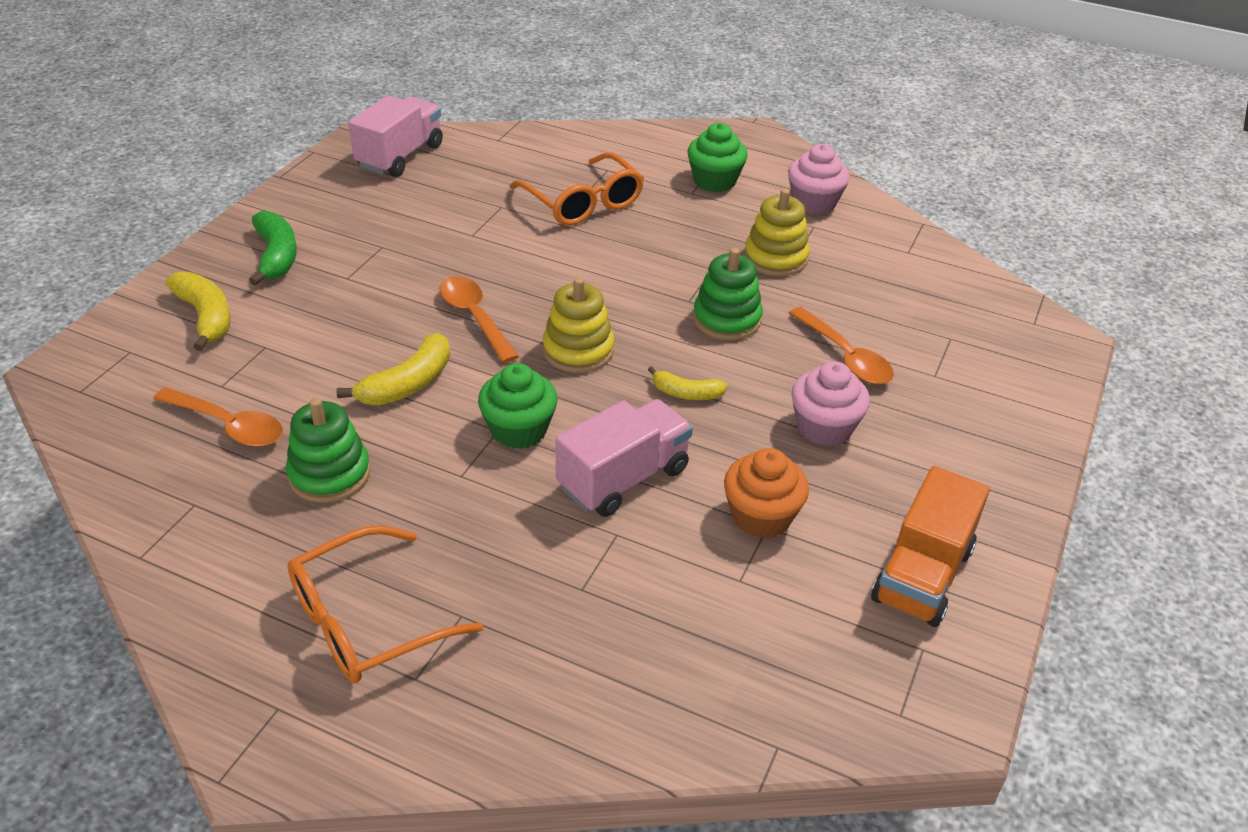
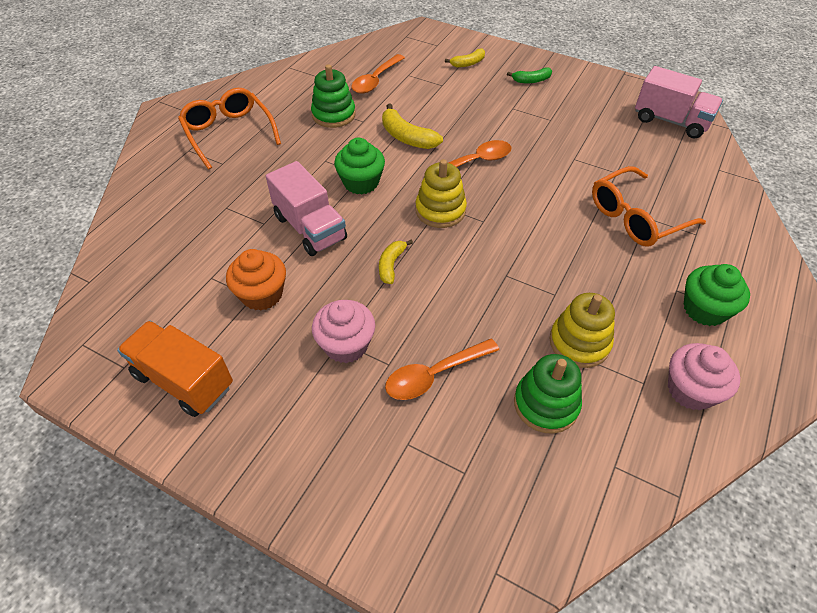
camera: 95 degrees right, 10 degrees up
yellow banana [165,271,230,351] -> yellow banana [445,48,485,68], size x0.63
green banana [249,211,297,285] -> green banana [507,67,552,83], size x0.63
green stacking toy [693,248,763,340] -> green stacking toy moved to [514,354,582,434]

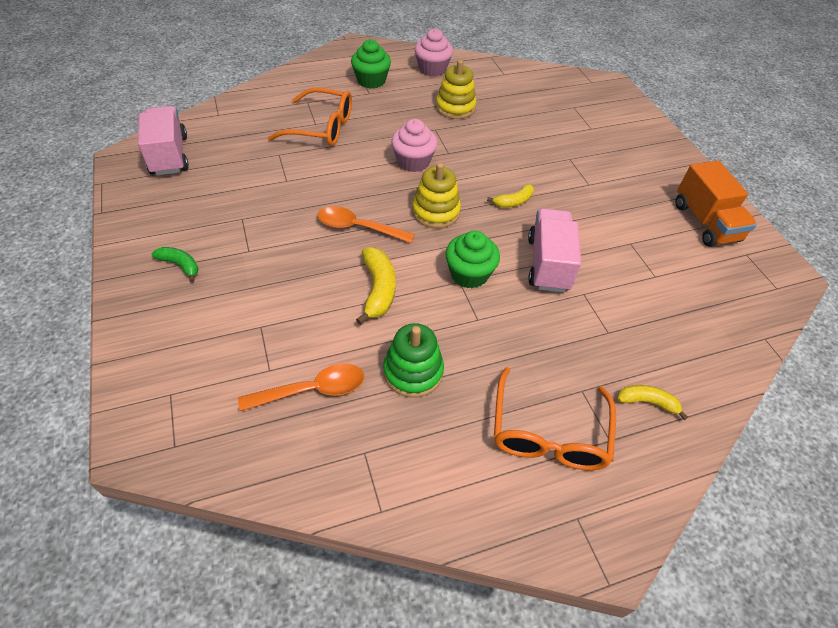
camera: 140 degrees left, 0 degrees up
orange cupcake [226,249,286,311] -> none
pink cupcake [312,300,375,363] -> pink cupcake moved to [391,119,438,172]
orange spoon [385,339,499,400] -> none
yellow banana [445,48,485,68] -> yellow banana moved to [618,385,688,420]
green stacking toy [514,354,582,434] -> none

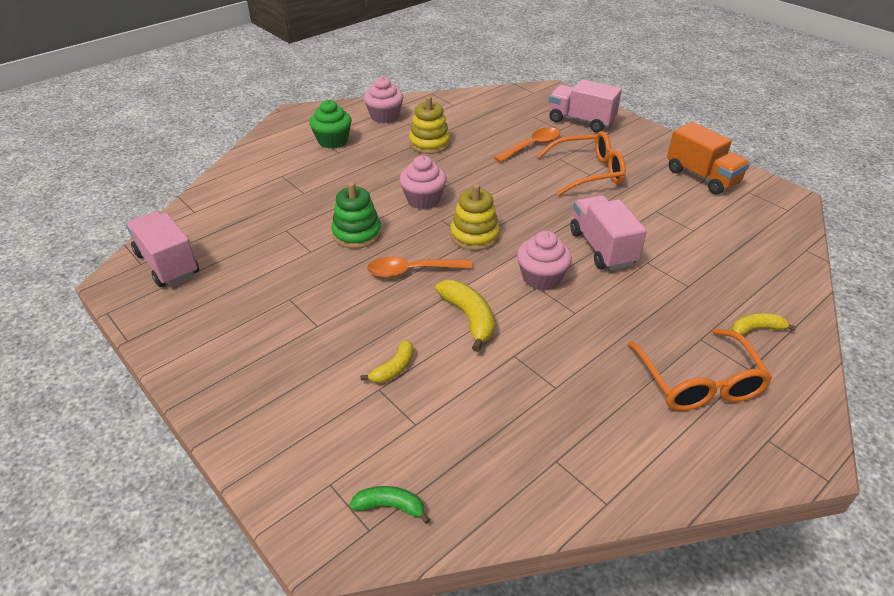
camera: 20 degrees left, 10 degrees down
green banana [152,247,198,282] -> green banana moved to [350,486,430,524]
orange spoon [238,363,364,411] -> orange spoon moved to [494,127,560,163]
orange glasses [268,88,352,146] -> orange glasses moved to [537,131,626,196]
green stacking toy [383,323,444,398] -> green stacking toy moved to [332,182,381,249]
green cupcake [445,231,500,289] -> pink cupcake [517,231,572,291]
yellow banana [487,184,534,208] -> yellow banana moved to [360,340,413,383]
none -> pink truck [549,79,622,132]

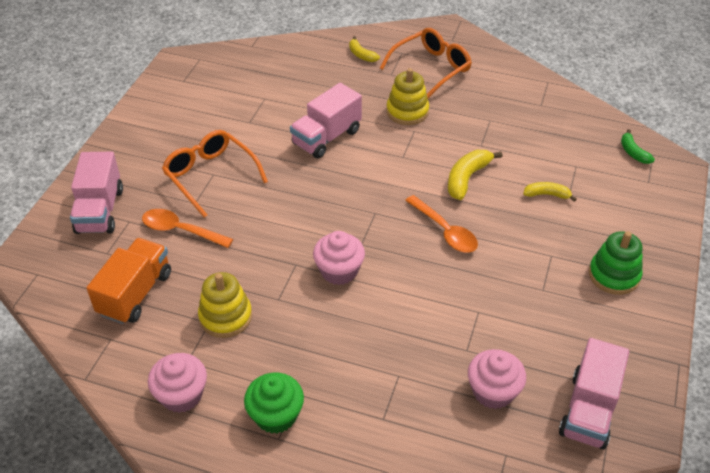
camera: 120 degrees left, 5 degrees up
green stacking toy [332,182,381,249] -> green stacking toy moved to [589,231,643,295]
yellow stacking toy [450,184,500,251] -> yellow stacking toy moved to [386,68,429,125]
pink cupcake [517,231,572,291] -> pink cupcake moved to [468,349,526,409]
orange truck [667,122,750,195] -> orange truck moved to [86,238,171,324]

